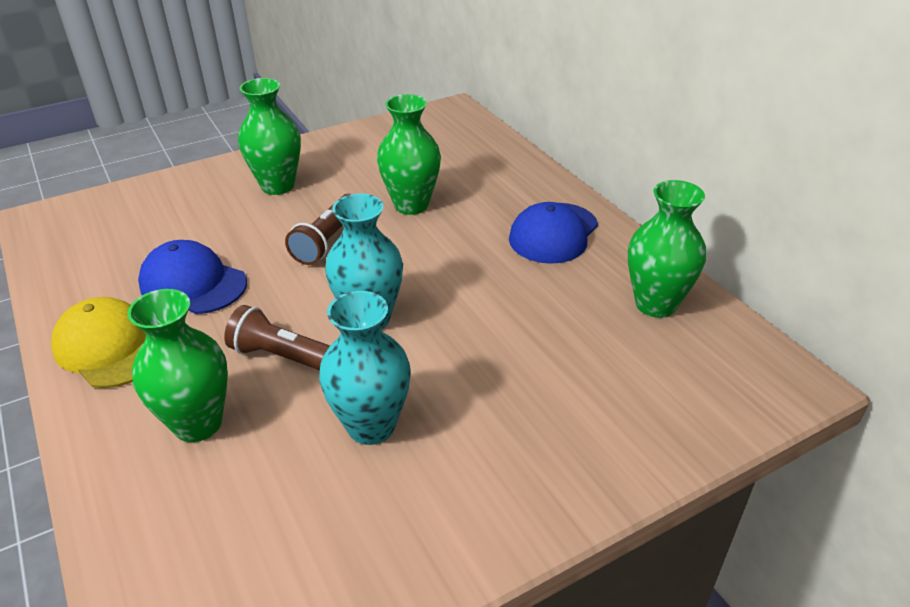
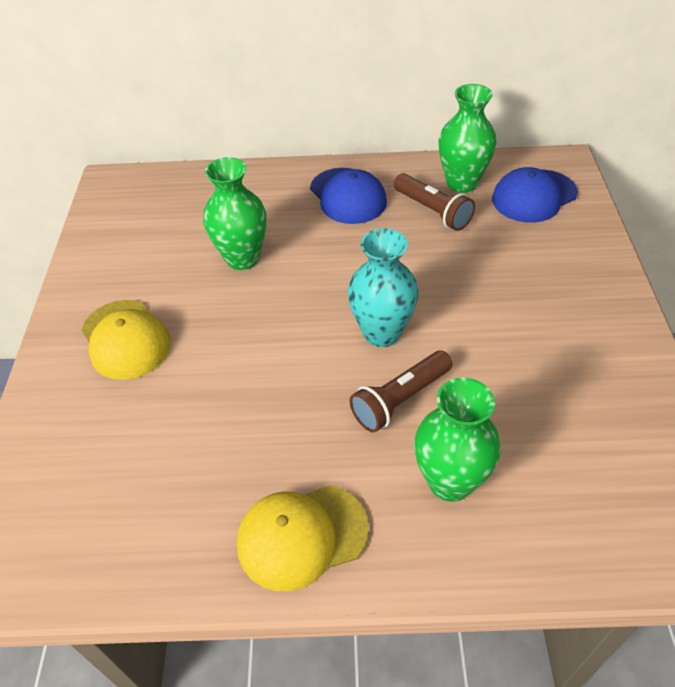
camera: 60 degrees left, 10 degrees up
blue cap [138,240,247,314] -> blue cap moved to [492,167,578,223]
green vase [238,78,301,195] -> yellow cap [82,300,171,380]
brown flashlight [285,194,351,265] -> brown flashlight moved to [394,173,475,231]
turquoise vase [319,291,411,445] -> none

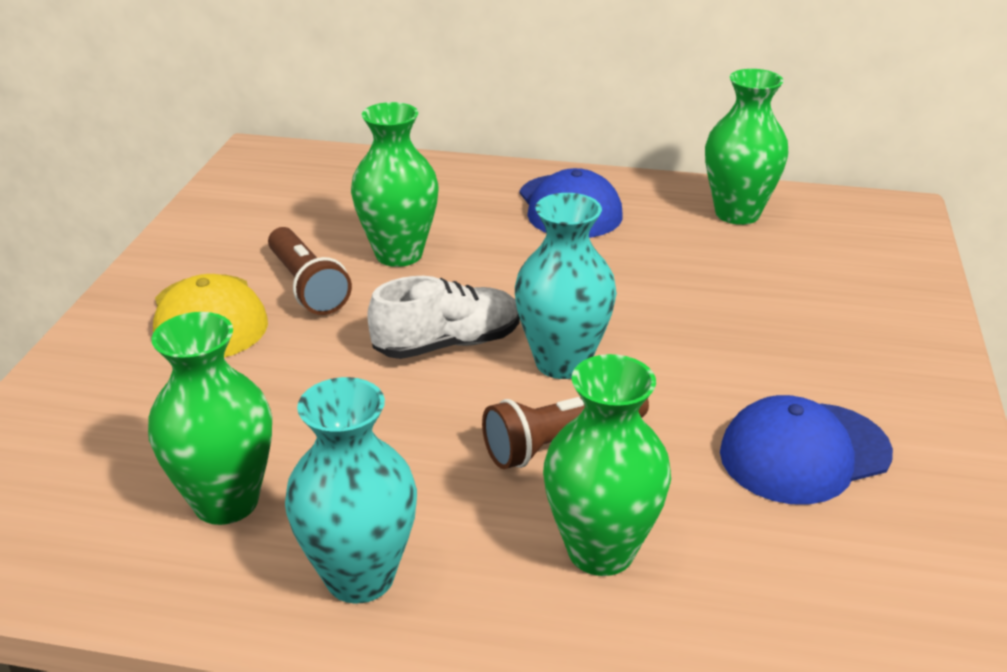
camera: 10 degrees right, 15 degrees down
yellow cap [237,485,369,592] -> turquoise vase [285,377,417,603]
brown flashlight [394,173,475,231] -> brown flashlight moved to [268,227,352,315]
blue cap [492,167,578,223] -> blue cap moved to [720,395,893,505]
none -> green vase [148,312,272,525]
none -> white shoe [367,276,520,359]

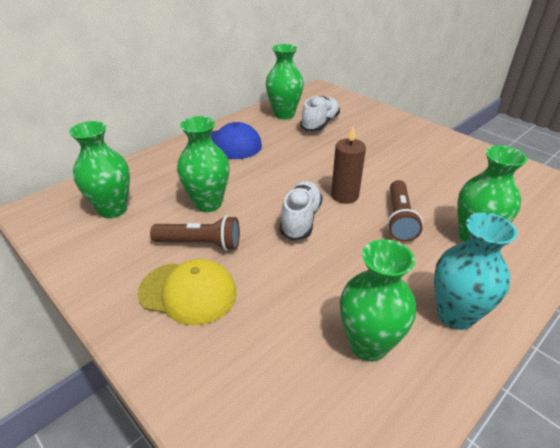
camera: 55 degrees left, 5 degrees up
turquoise vase [515,193,617,379] -> brown candle [331,126,366,204]
blue cap [720,395,893,505] -> none
none -> green vase [69,121,130,218]
none -> white shoe [300,96,340,131]

